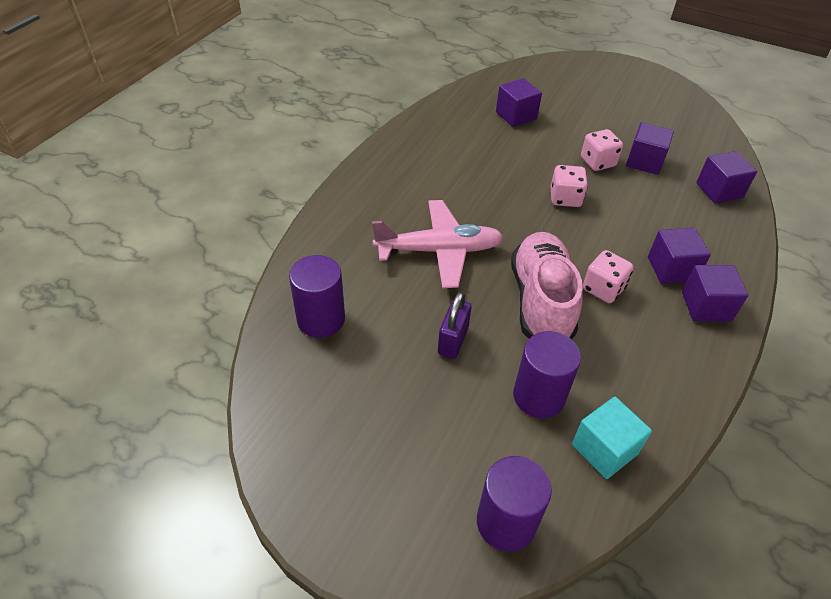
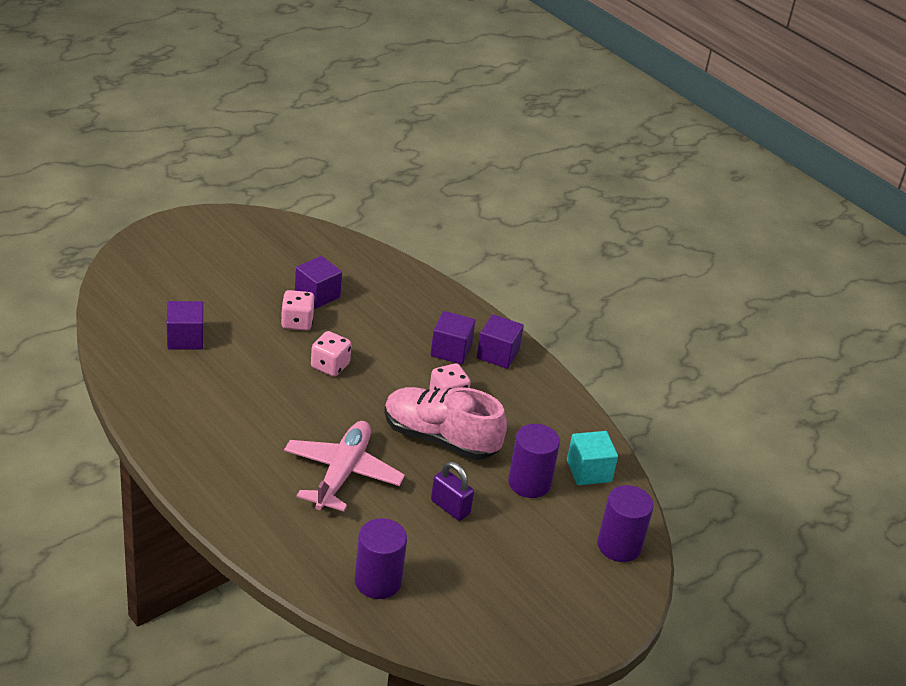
camera: 70 degrees left, 10 degrees down
purple cube [696,151,757,204] -> none

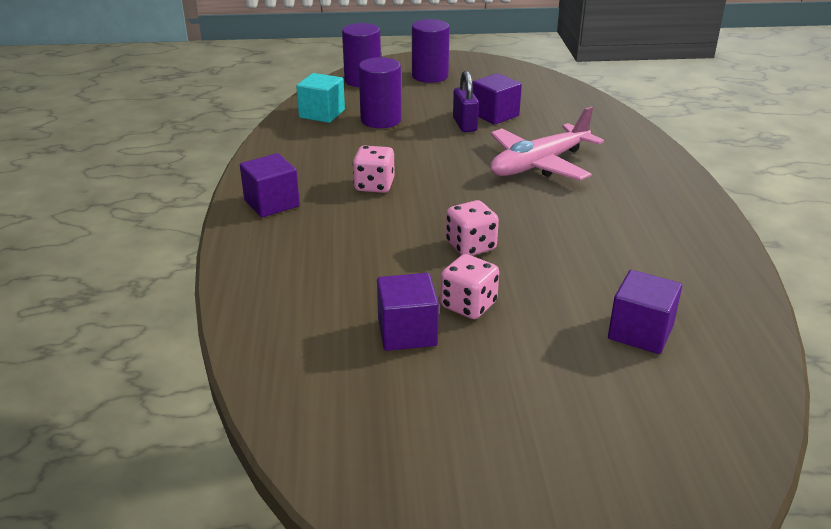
camera: 140 degrees left, 5 degrees down
purple cylinder [355,518,407,599] -> purple cylinder moved to [412,19,450,83]
pink shoe [384,387,507,460] -> none
purple cube [430,311,475,364] -> purple cube moved to [472,73,522,125]

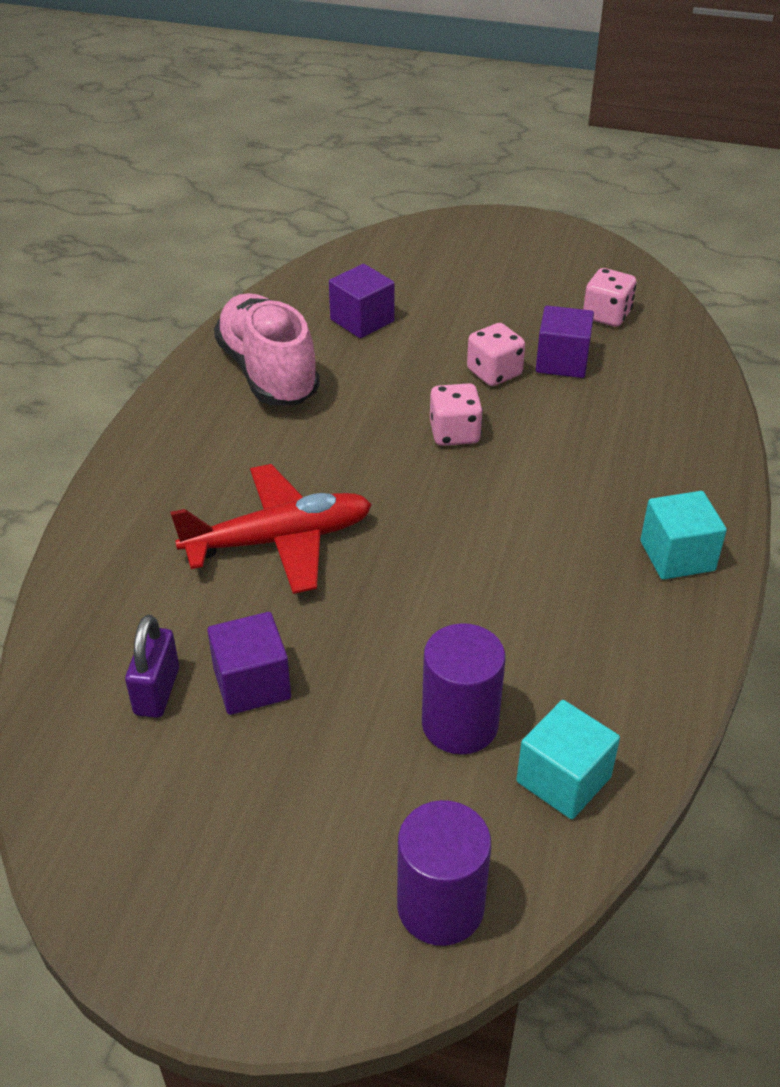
camera: 160 degrees left, 10 degrees up
purple cube [240,153,300,217] -> turquoise cube [640,491,727,580]
pink dice [353,145,395,193] -> pink dice moved to [583,268,636,327]
purple cylinder [412,19,450,83] -> none
purple padlock [453,71,479,132] -> purple padlock moved to [125,615,179,718]
pink plane [490,107,604,181] -> red plane [170,464,372,594]
none -> pink shoe [214,293,320,405]

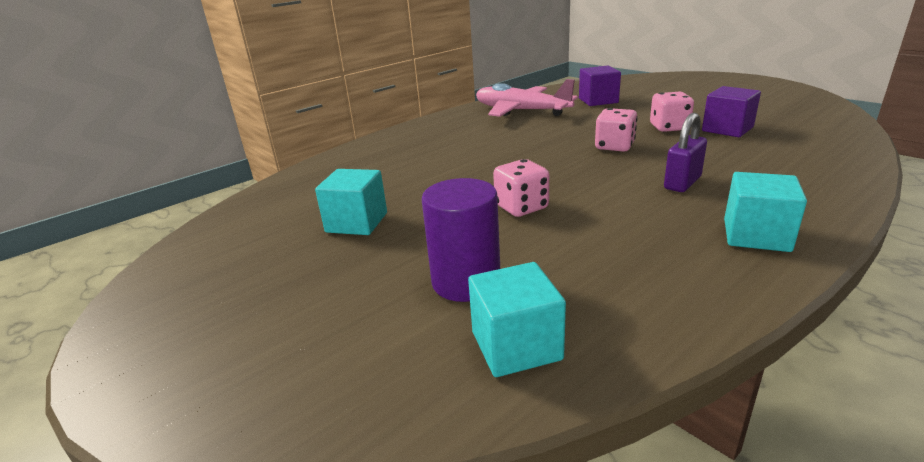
camera: 35 degrees right, 15 degrees down
purple padlock [125,615,179,718] -> purple padlock moved to [664,113,707,192]
red plane [170,464,372,594] -> none
purple cube [207,612,291,715] -> turquoise cube [315,169,387,235]
pink shoe [214,293,320,405] -> pink plane [476,79,578,117]
purple cylinder [397,800,491,946] -> none
pink dice [583,268,636,327] -> pink dice moved to [493,159,549,217]

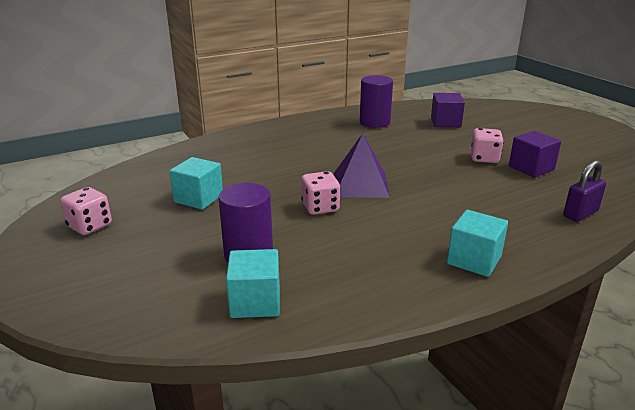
camera: 10 degrees right, 0 degrees up
pink plane [476,79,578,117] -> purple cylinder [360,75,393,128]
pink dice [595,108,638,152] -> pink dice moved to [60,187,112,235]
purple padlock [664,113,707,192] -> purple padlock moved to [563,160,606,222]
none -> purple pyramid [334,133,390,198]

